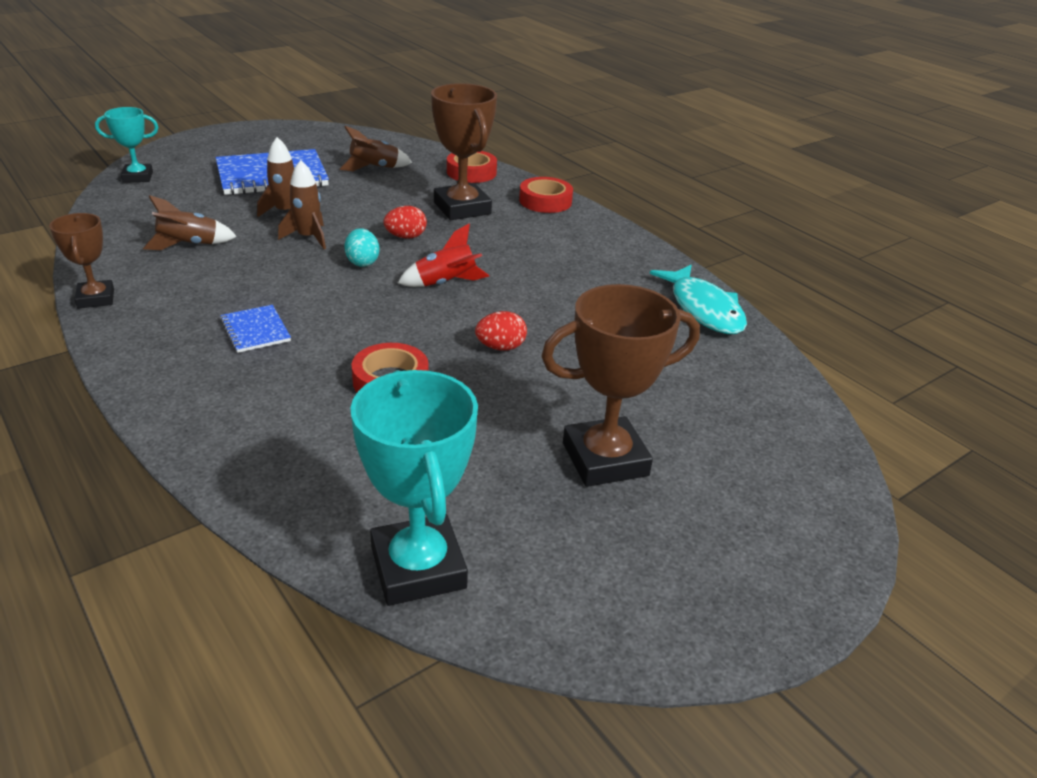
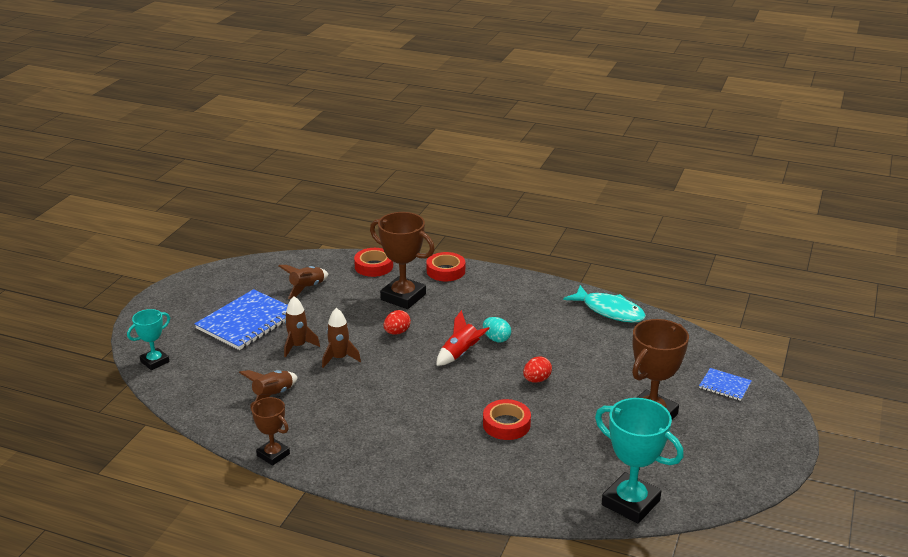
camera: 30 degrees left, 5 degrees down
blue notebook [220,305,291,353] -> blue notebook moved to [699,368,752,401]
turquoise egg [345,228,380,267] -> turquoise egg moved to [483,317,511,342]

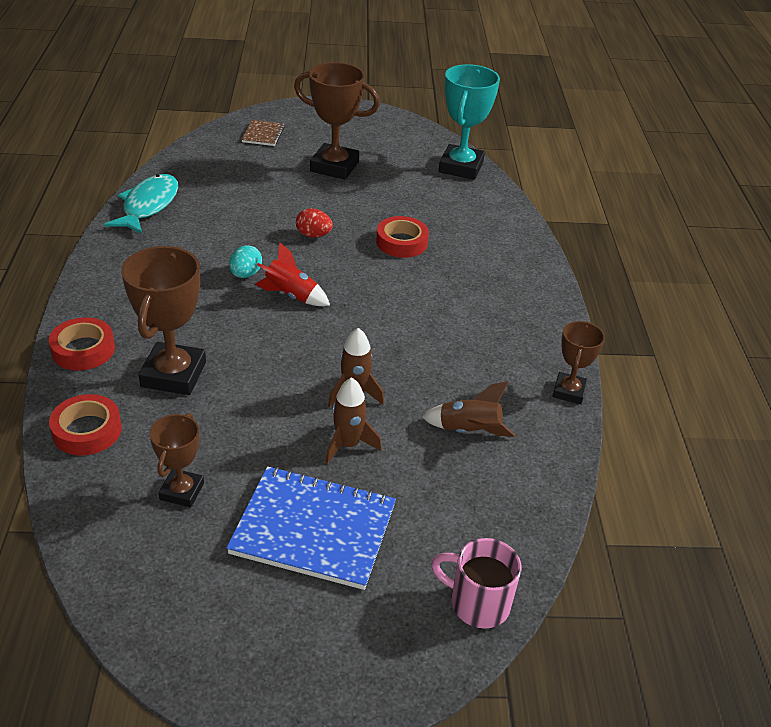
camera: 115 degrees left, 10 degrees up
turquoise trophy [127,309,170,370] -> pink mug [431,538,522,629]
brown rocket [279,265,328,299] -> brown trophy [149,413,204,507]
red egg [384,310,411,334] -> none
blue notebook [699,368,752,401] -> brown notebook [242,120,285,146]

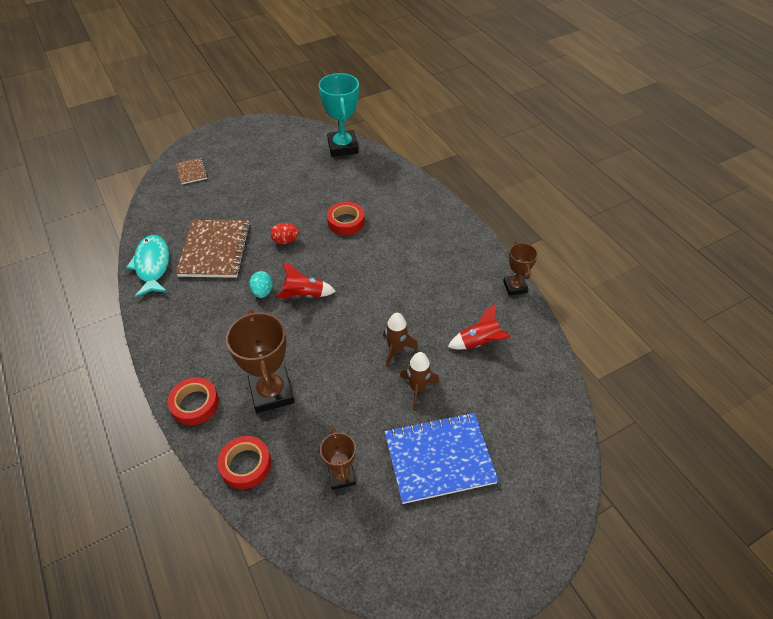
camera: 25 degrees left, 10 degrees up
brown trophy [294,62,380,179] -> none
brown rocket [422,381,515,437] -> red rocket [448,304,511,350]
pink mug [431,538,522,629] -> none
none -> brown notebook [176,220,251,278]

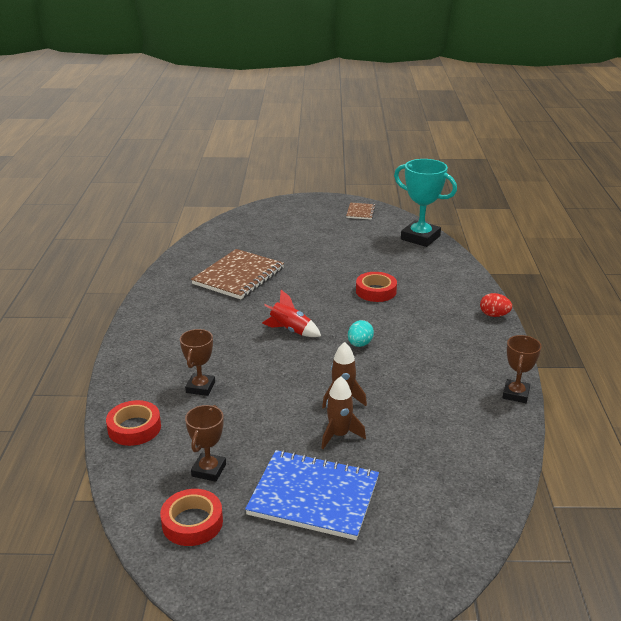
camera: 30 degrees right, 20 degrees down
turquoise fish [126,235,169,298] -> none
red tape [168,377,219,425] -> red tape moved to [160,489,223,546]
brown notebook [176,158,208,185] -> brown notebook moved to [346,203,376,220]
brown trophy [226,309,294,413] -> brown trophy [180,329,215,396], size x0.58
turquoise egg [249,271,273,298] -> turquoise egg moved to [348,320,374,347]
red egg [270,223,299,244] -> red egg moved to [480,293,512,317]
turquoise trophy [319,73,359,157] -> turquoise trophy turned 75 degrees counterclockwise [394,159,457,247]
red rocket [448,304,511,350] -> none

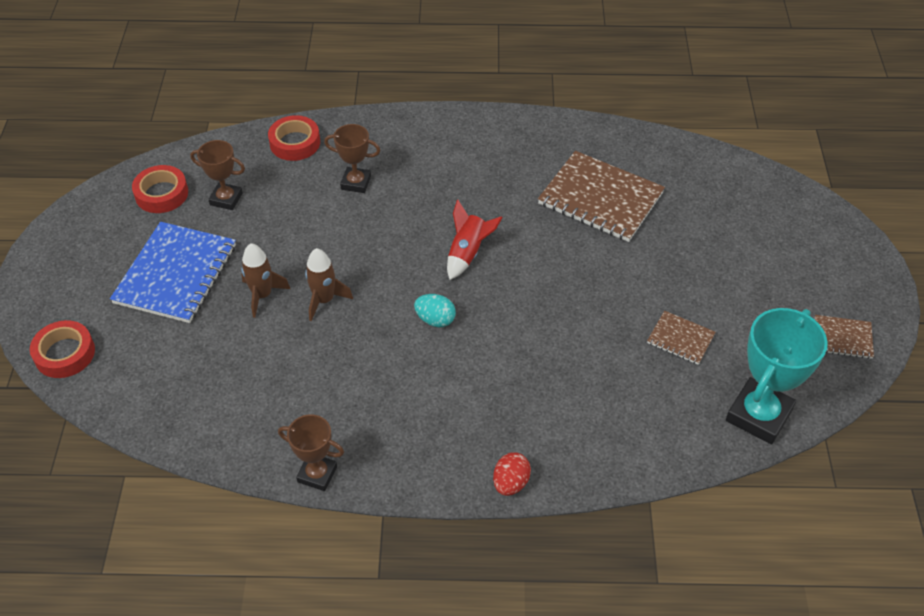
camera: 90 degrees right, 20 degrees up
red tape [356,272,397,302] -> red tape moved to [30,320,95,378]
none -> brown notebook [647,311,716,365]

